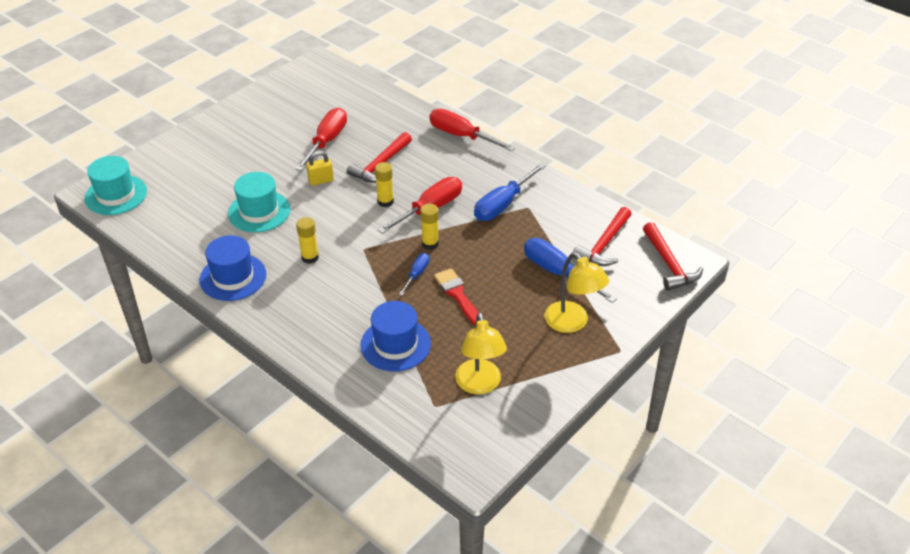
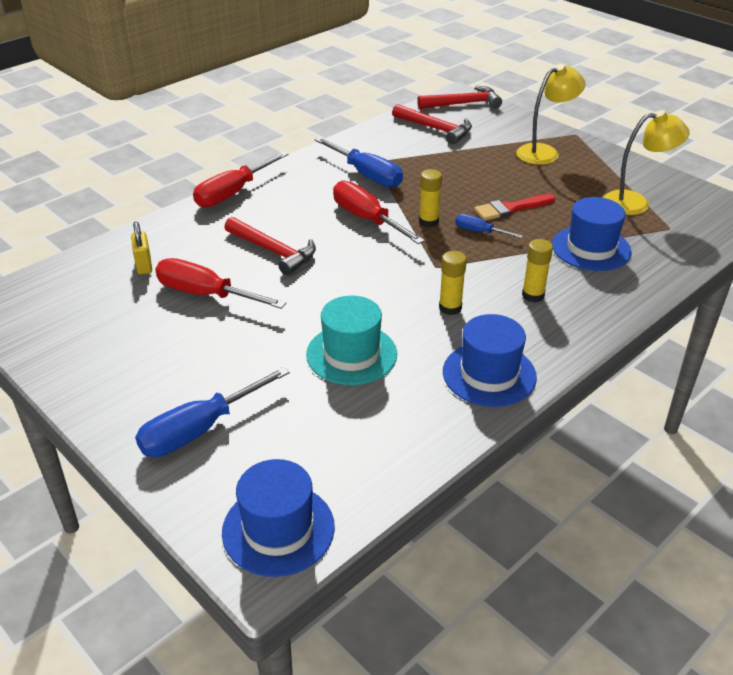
camera: 85 degrees left, 5 degrees down
turquoise hat [84,156,147,215] -> blue hat [222,459,335,577]
yellow padlock [306,151,334,186] -> yellow padlock moved to [131,221,152,275]
yellow glue stick [375,162,394,207] -> yellow glue stick moved to [522,239,553,302]
blue screwdriver [524,238,617,303] -> blue screwdriver moved to [135,367,290,457]

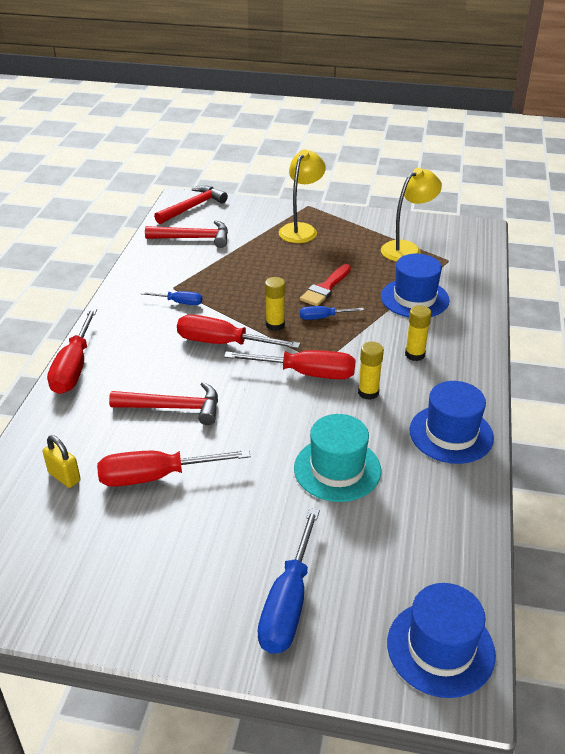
camera: 35 degrees left, 0 degrees up
blue screwdriver [315,137,403,188] -> blue screwdriver [140,291,202,305], size x0.54
none -> red screwdriver [224,350,356,379]

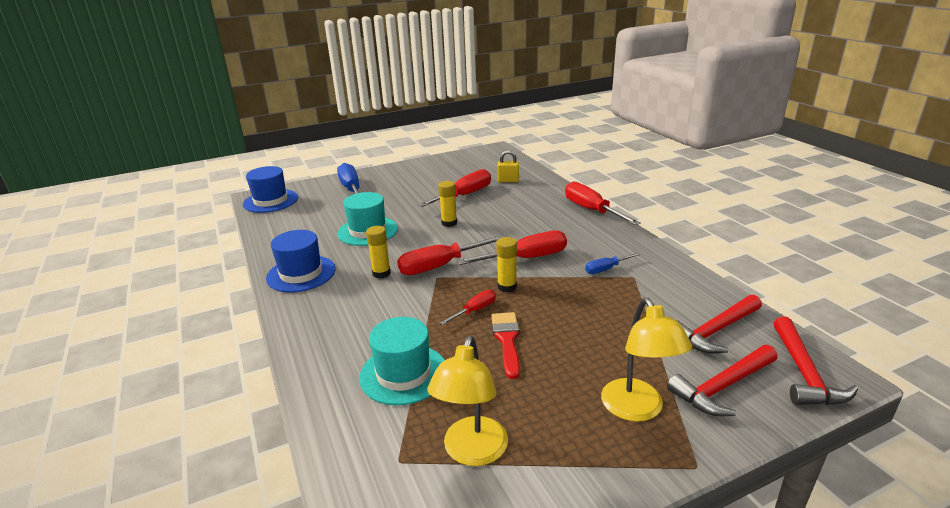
camera: 145 degrees right, 10 degrees down
red hammer [109,382,218,425] -> red hammer moved to [667,345,777,416]
blue screwdriver [300,306,364,320] -> red screwdriver [440,290,496,325]
blue hat [381,254,450,317] -> turquoise hat [359,317,445,405]
yellow glue stick [405,305,431,361] -> yellow glue stick moved to [438,181,457,227]

